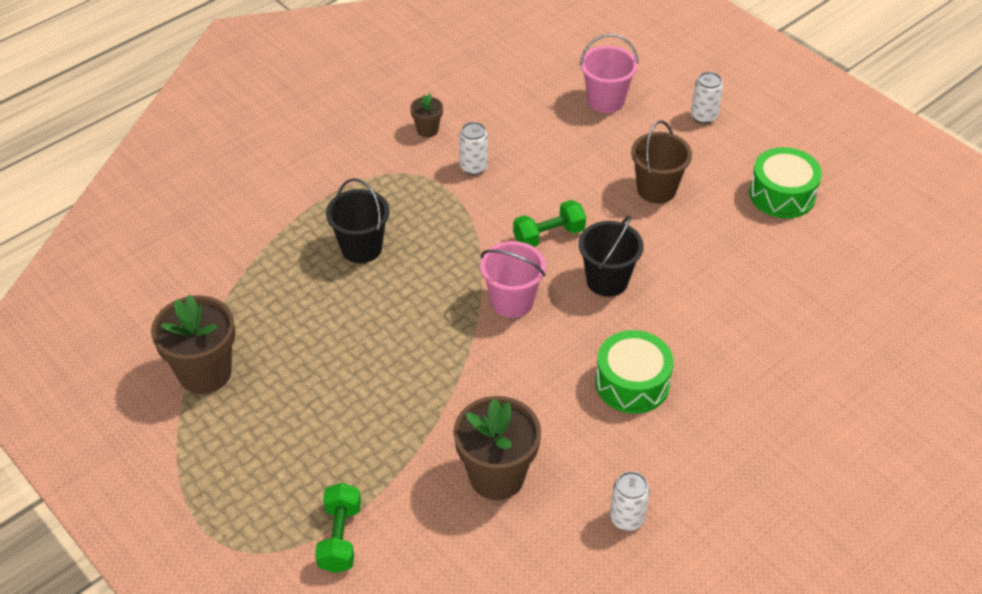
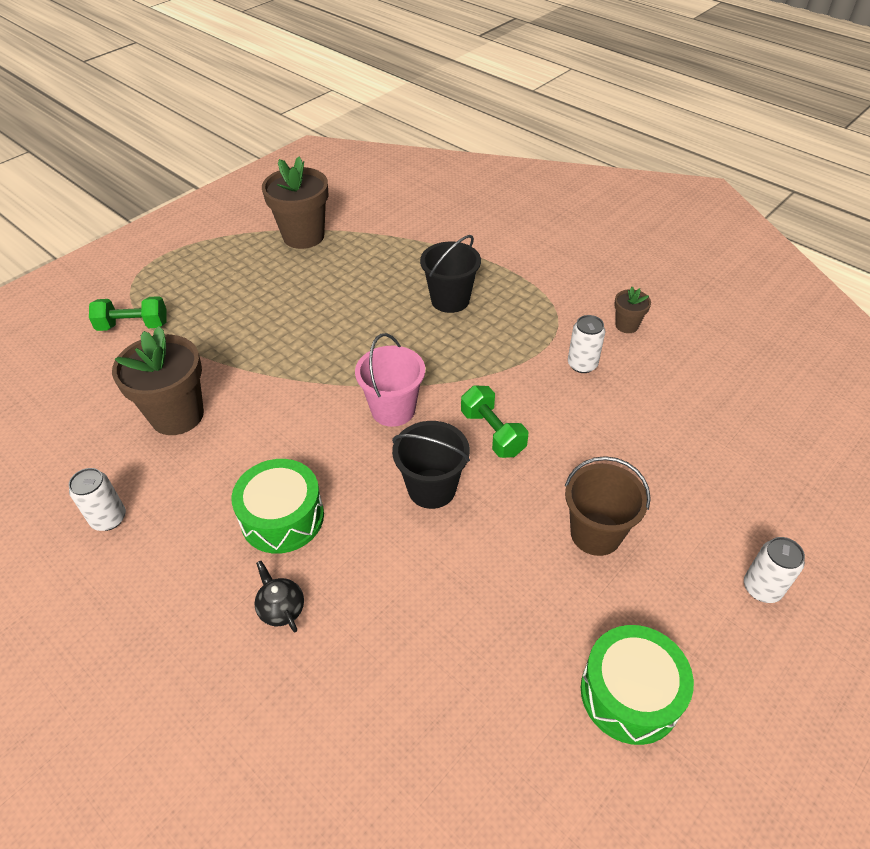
camera: 85 degrees right, 0 degrees up
pink bucket [580,34,638,113] -> none
none -> black teapot [254,561,304,632]

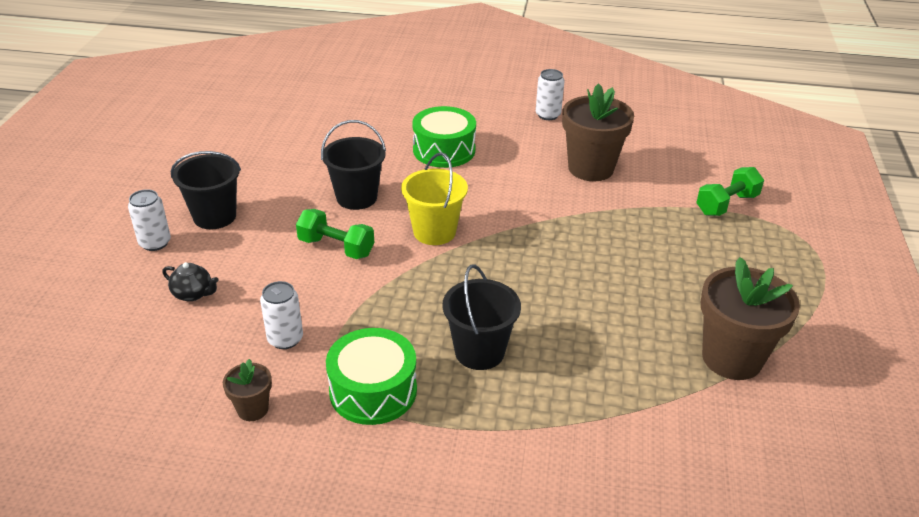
camera: 145 degrees right, 10 degrees down
black teapot [254,561,304,632] -> black teapot moved to [162,262,219,301]
pink bucket [355,333,425,427] -> yellow bucket [401,152,468,245]
brown bucket [565,456,651,556] -> black bucket [171,151,241,229]
green drum [581,625,694,745] -> green drum moved to [326,328,417,425]
white can [744,537,805,603] -> white can moved to [128,189,171,251]

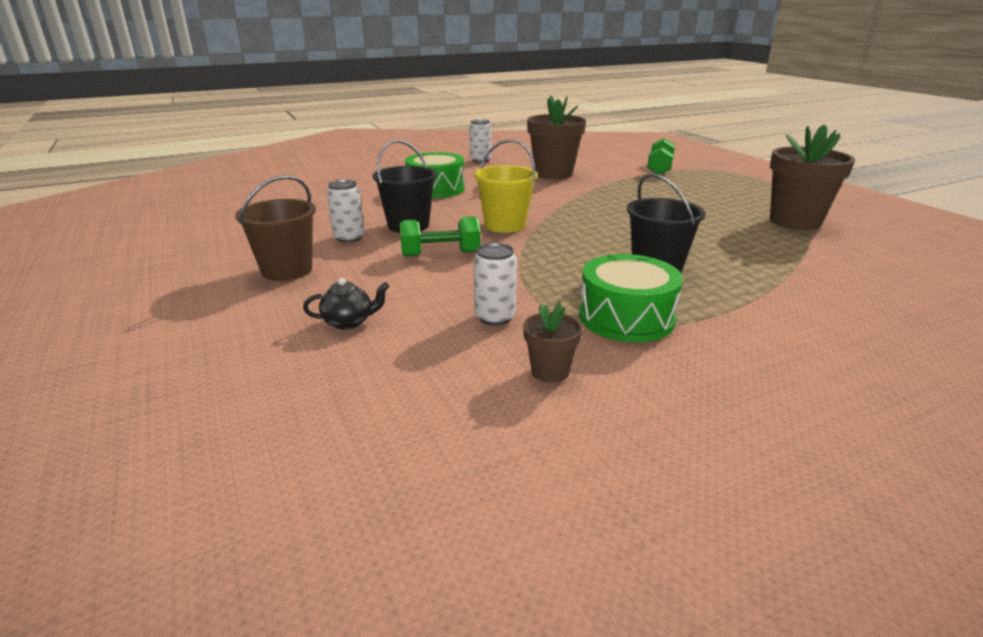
camera: 35 degrees left, 10 degrees down
white can [128,189,171,251] -> white can moved to [327,180,364,243]
black bucket [171,151,241,229] -> brown bucket [235,175,316,281]

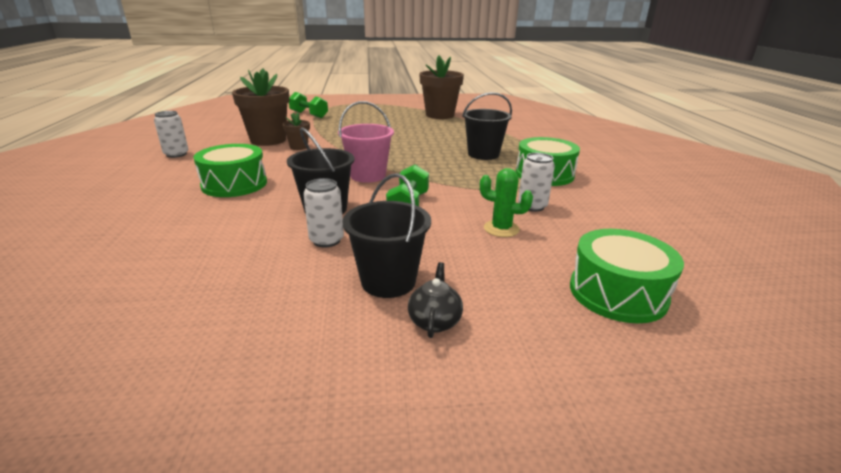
camera: 70 degrees left, 0 degrees up
brown bucket [235,175,316,281] -> black bucket [342,173,431,298]
black teapot [303,278,389,330] -> black teapot moved to [408,262,463,338]
yellow bucket [474,139,538,233] -> pink bucket [338,101,394,183]
brown flower pot [523,303,583,383] -> brown flower pot moved to [282,112,310,150]
none -> green cactus [480,168,533,237]
none -> green drum [570,229,684,323]

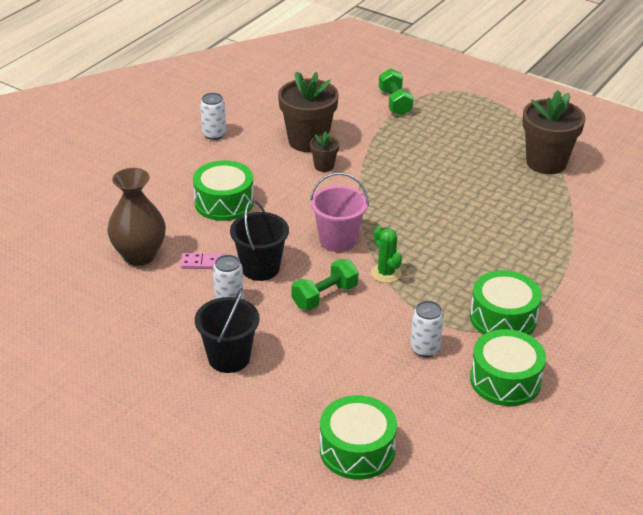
camera: 40 degrees right, 10 degrees up
black teapot [408,262,463,338] -> none
black bucket [462,92,512,160] -> none
green cactus [480,168,533,237] -> green cactus moved to [371,226,402,283]
none -> brown vase [107,168,166,266]
none -> pink domino [181,253,223,269]
none -> green drum [470,329,546,406]

